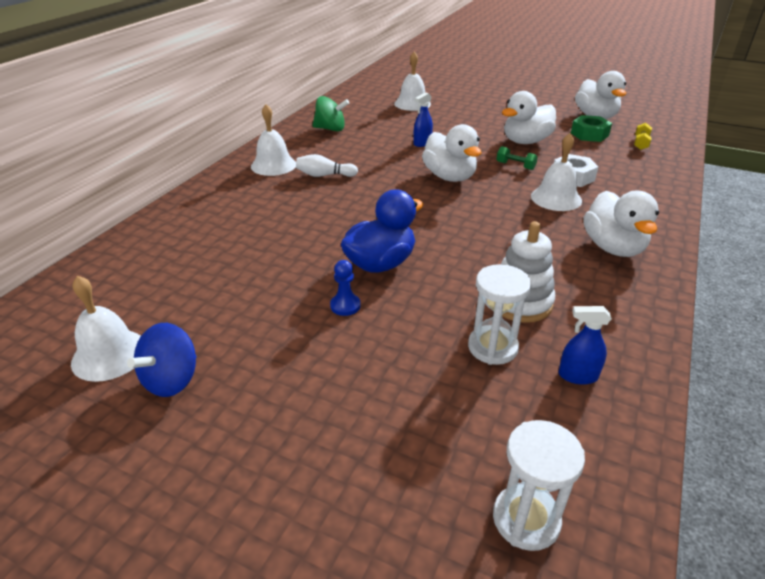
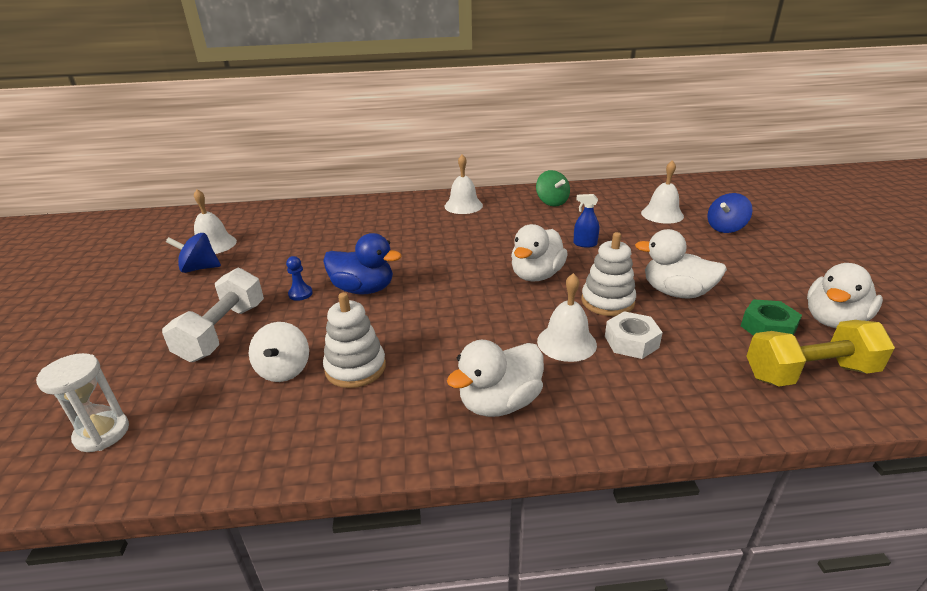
camera: 60 degrees right, 5 degrees down
white bowling pin [296,154,358,177] -> none
white hourglass [468,264,532,365] -> white spinning top [249,322,309,382]
green dumbbell [496,146,538,170] -> white stacking toy [581,232,636,316]
blue spray bottle [558,306,612,385] -> none
yellow dumbbell [634,123,652,150] -> yellow dumbbell [747,320,895,386], size x2.27
none -> white dumbbell [162,268,264,362]
none -> blue spinning top [707,193,753,233]

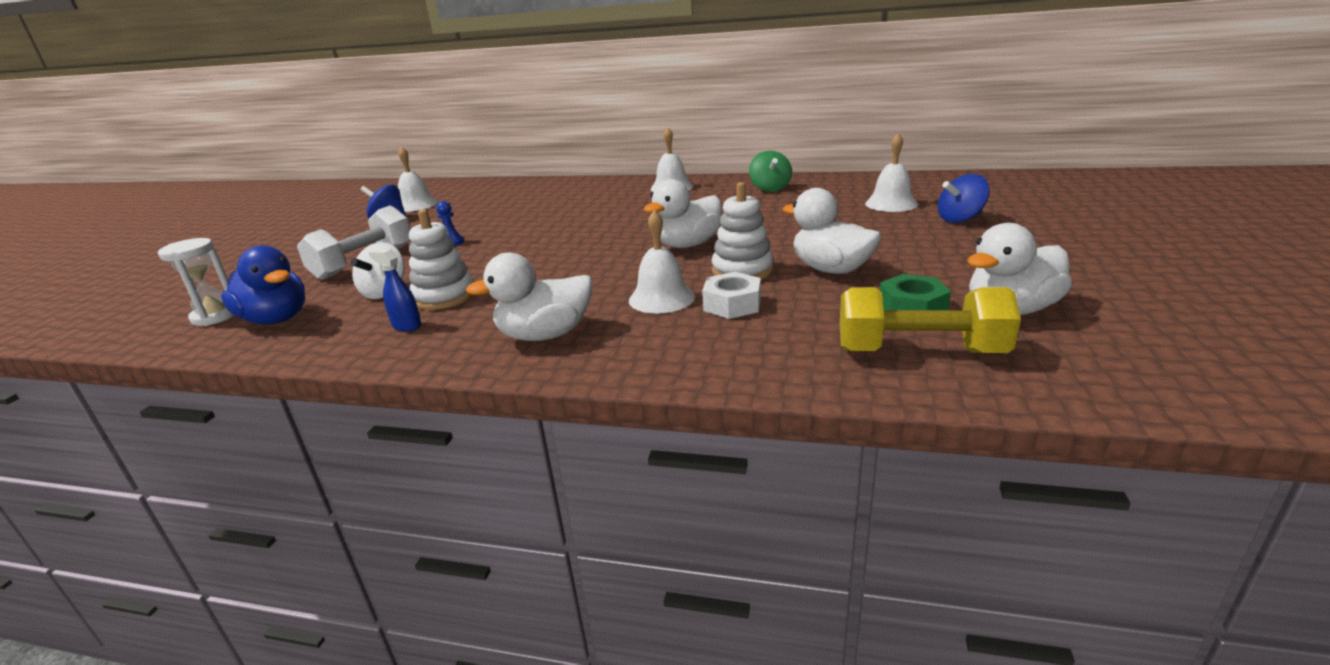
camera: 20 degrees right, 5 degrees down
blue duck [323,233,401,295] -> blue duck moved to [221,245,305,325]
blue spray bottle [573,194,599,248] -> blue spray bottle moved to [369,250,422,332]

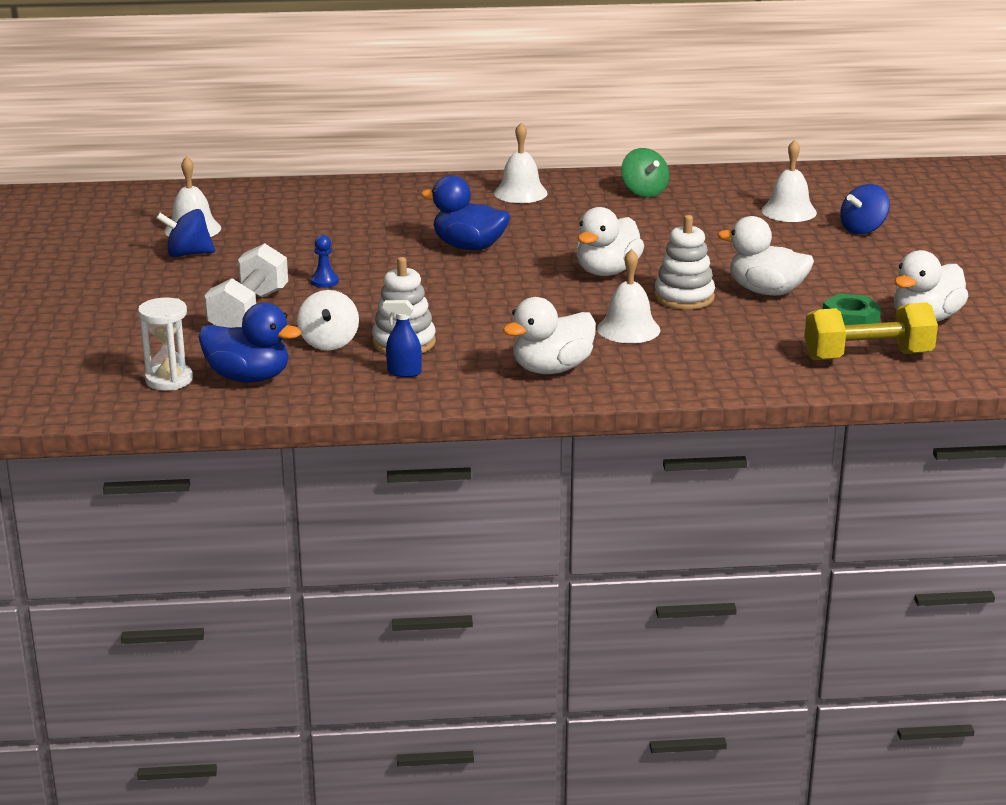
camera: 20 degrees left, 0 degrees up
white nut [702,272,761,319] -> none
none -> blue duck [421,175,510,250]

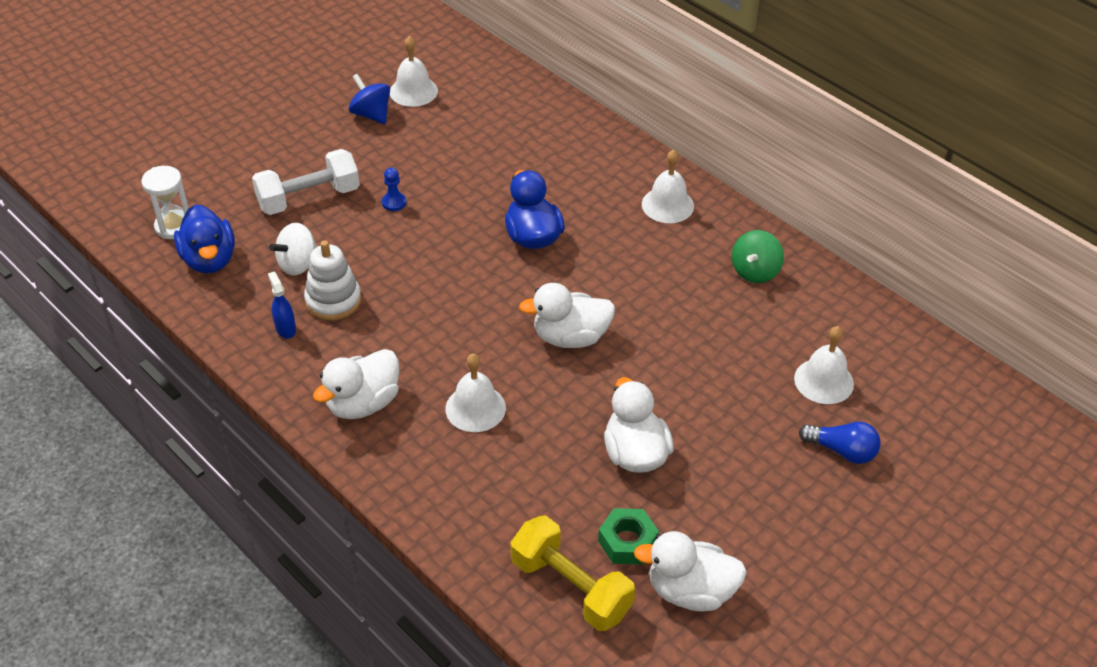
camera: 50 degrees right, 20 degrees up
white duck [503,297,596,374] -> white duck turned 60 degrees counterclockwise [313,349,399,419]
white stacking toy [654,215,715,310] -> none
blue spinning top [840,184,890,234] -> blue light bulb [799,422,881,464]

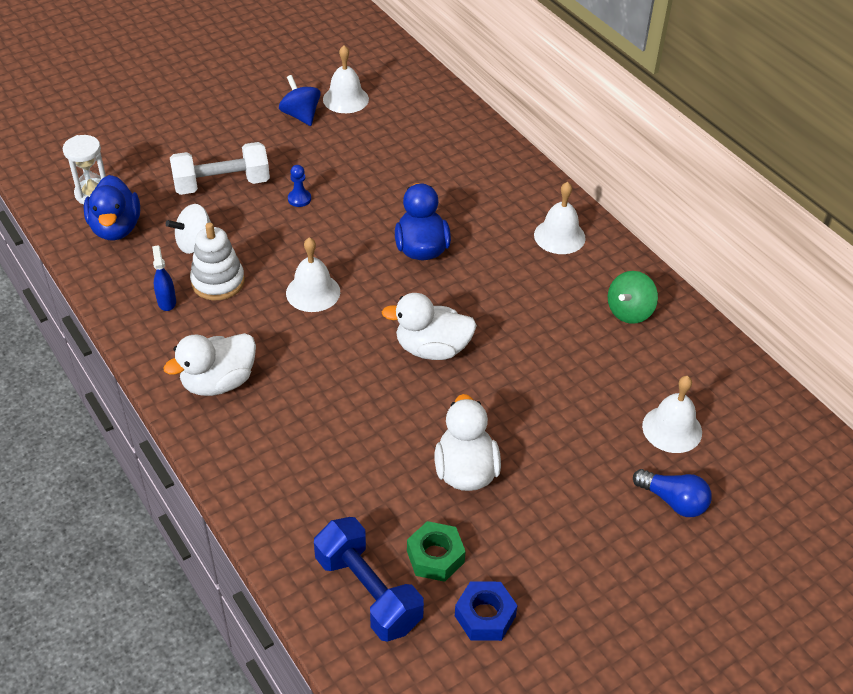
camera: 10 degrees right, 0 degrees up
white bell [445,353,506,432] -> white bell moved to [286,237,340,312]
yellow dumbbell [510,515,635,631] -> blue dumbbell [314,517,424,642]
white duck [634,531,747,612] -> blue nut [455,581,518,641]

